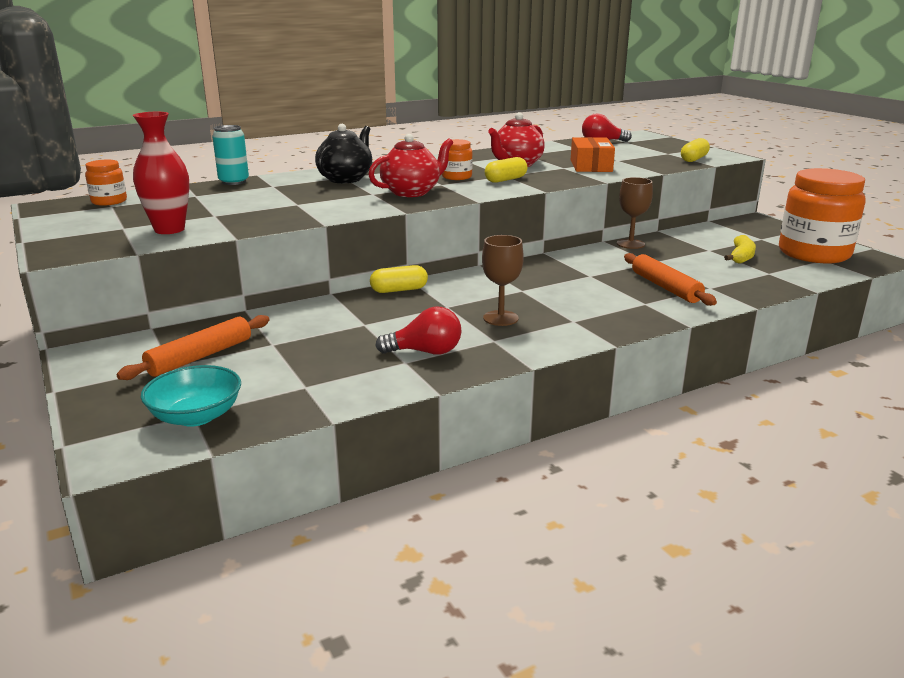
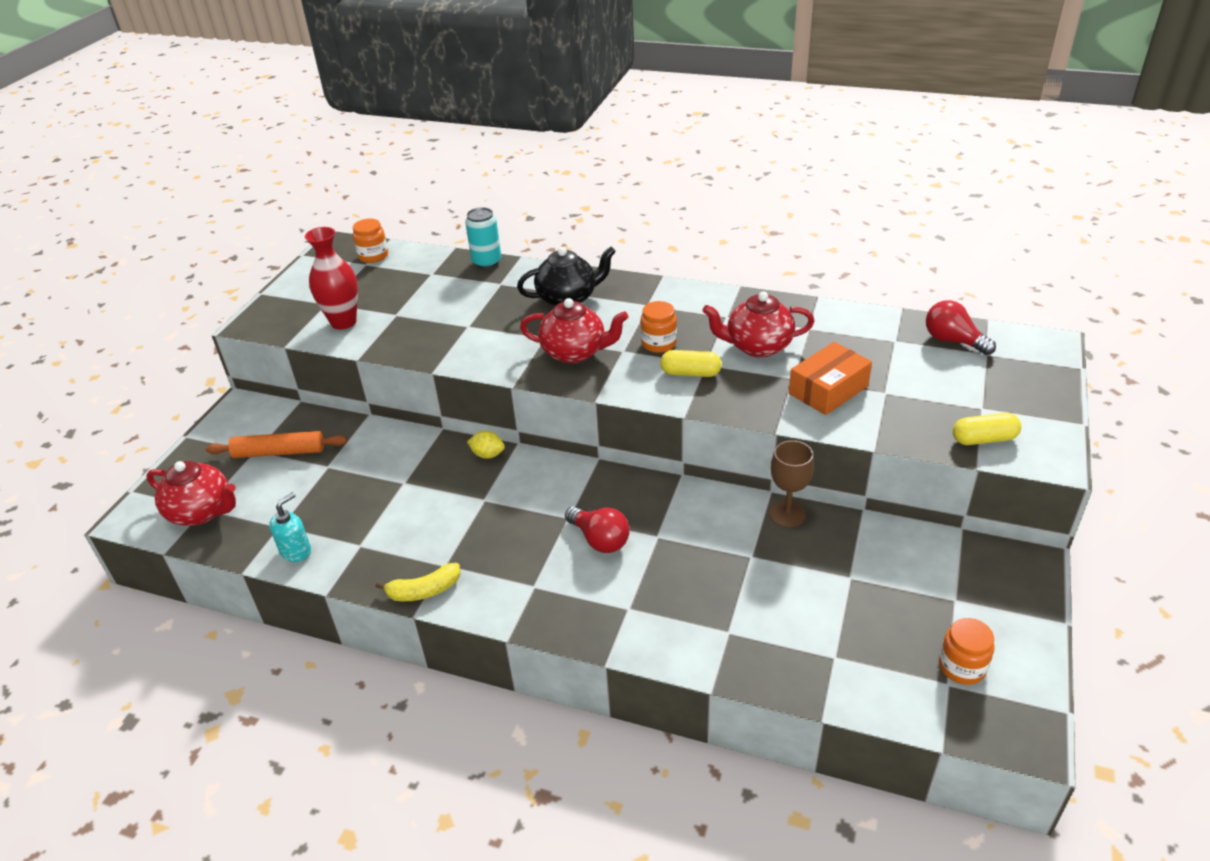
camera: 50 degrees right, 15 degrees up
turquoise bowl [141,365,241,427] -> red teapot [146,461,236,526]
yellow capsule [370,265,428,293] -> yellow lemon [467,431,505,459]
red light bulb [375,306,462,355] -> red light bulb moved to [565,507,630,553]
brown goblet [482,235,524,326] -> none
orange rolling pin [624,253,717,306] -> none
yellow banana [724,235,756,264] -> yellow banana moved to [375,563,460,601]
orange jar [779,168,866,263] -> orange jar [939,618,994,685], size x0.46
none -> turquoise soap dispenser [269,492,311,562]

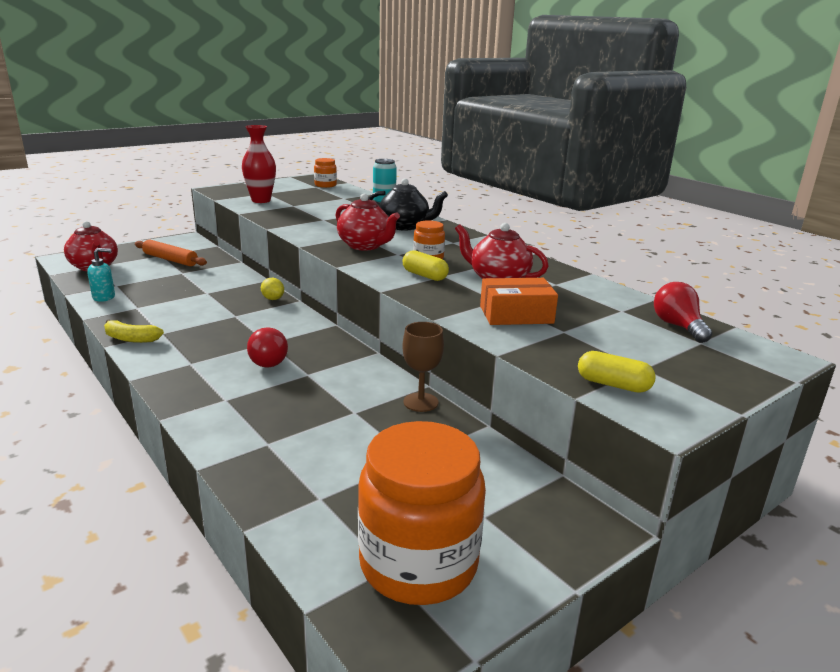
camera: 30 degrees right, 15 degrees down
orange jar [939,618,994,685] -> orange jar [358,421,486,605], size x2.18

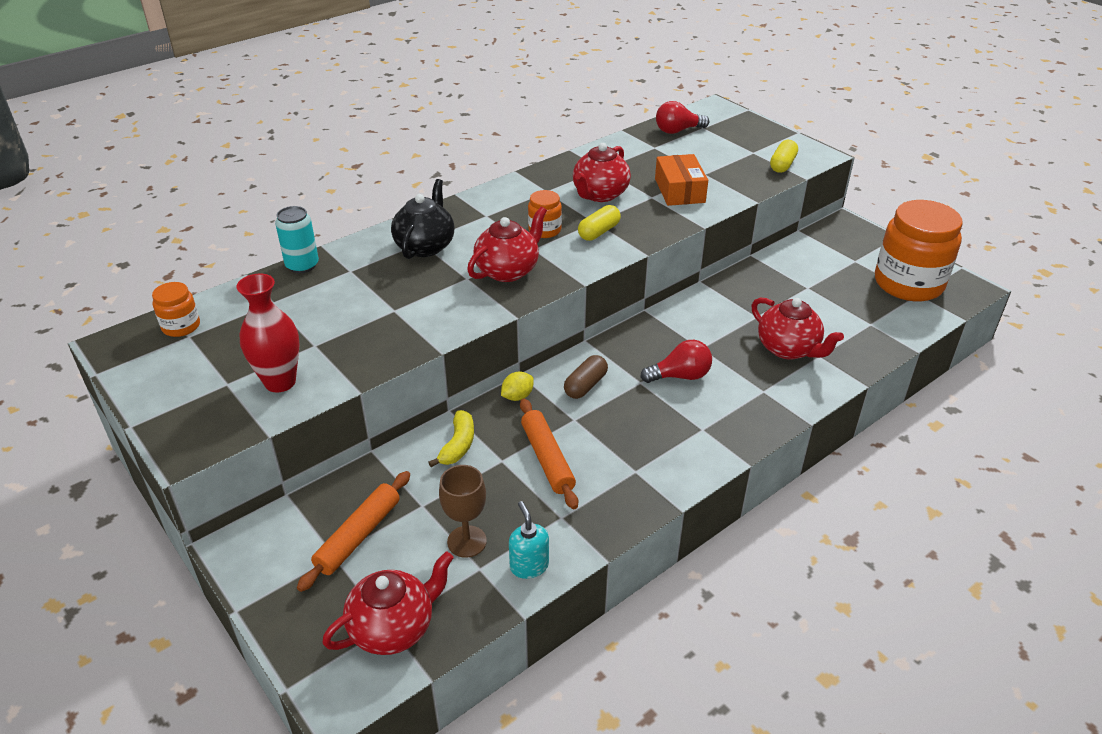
camera: 90 degrees left, 15 degrees up
yellow banana [104,319,164,343] -> yellow banana moved to [428,410,474,467]
brown goblet [402,322,444,412] -> brown goblet moved to [439,465,487,558]
none -> orange rolling pin [520,399,578,509]
none -> brown capsule [564,355,608,399]
none -> red teapot [751,297,844,360]

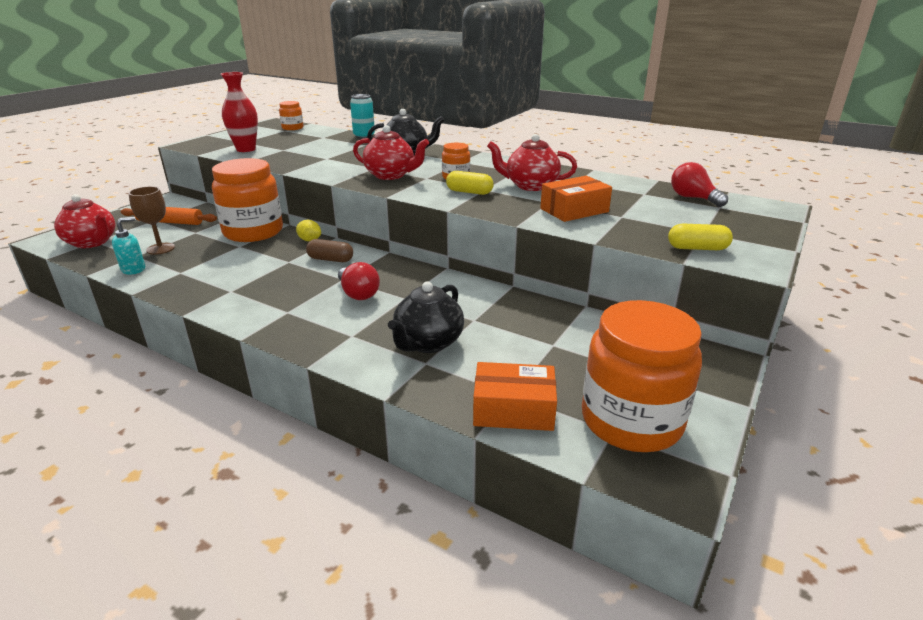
camera: 70 degrees right, 10 degrees down
yellow banana [428,410,474,467] -> orange jar [212,158,283,242]
orange rolling pin [520,399,578,509] -> none
red teapot [751,297,844,360] -> black teapot [388,281,464,353]
none -> orange box [473,362,557,431]

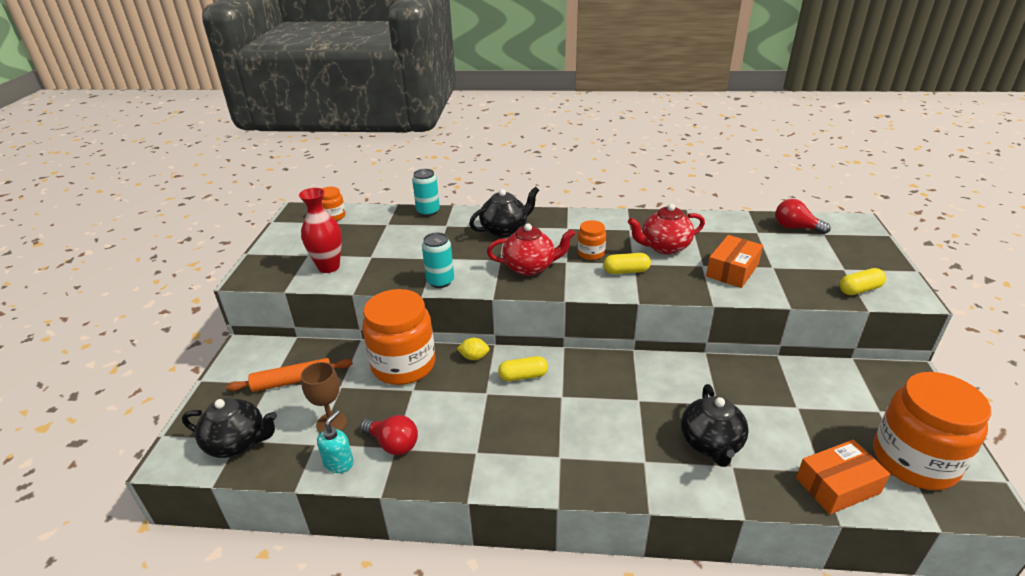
camera: 25 degrees left, 5 degrees up
red teapot [54,194,115,248] -> black teapot [182,398,277,458]
brown capsule [306,239,353,262] -> yellow capsule [498,356,548,381]
red light bulb [338,262,380,300] -> red light bulb moved to [360,415,418,455]
none -> turquoise can [422,232,454,288]

